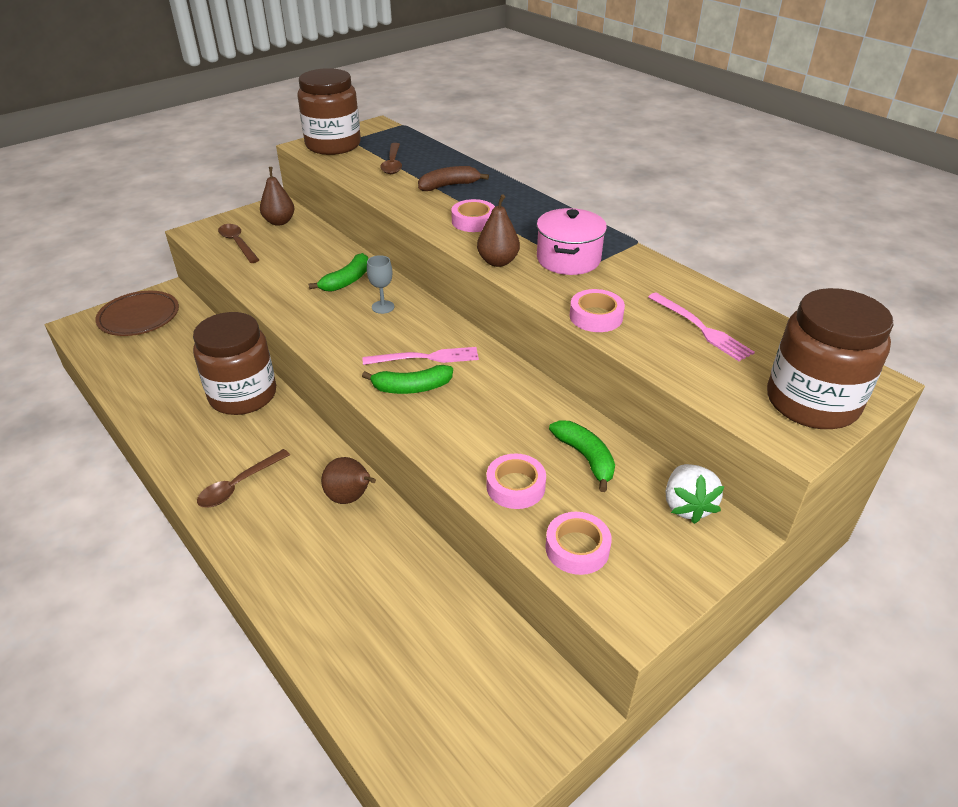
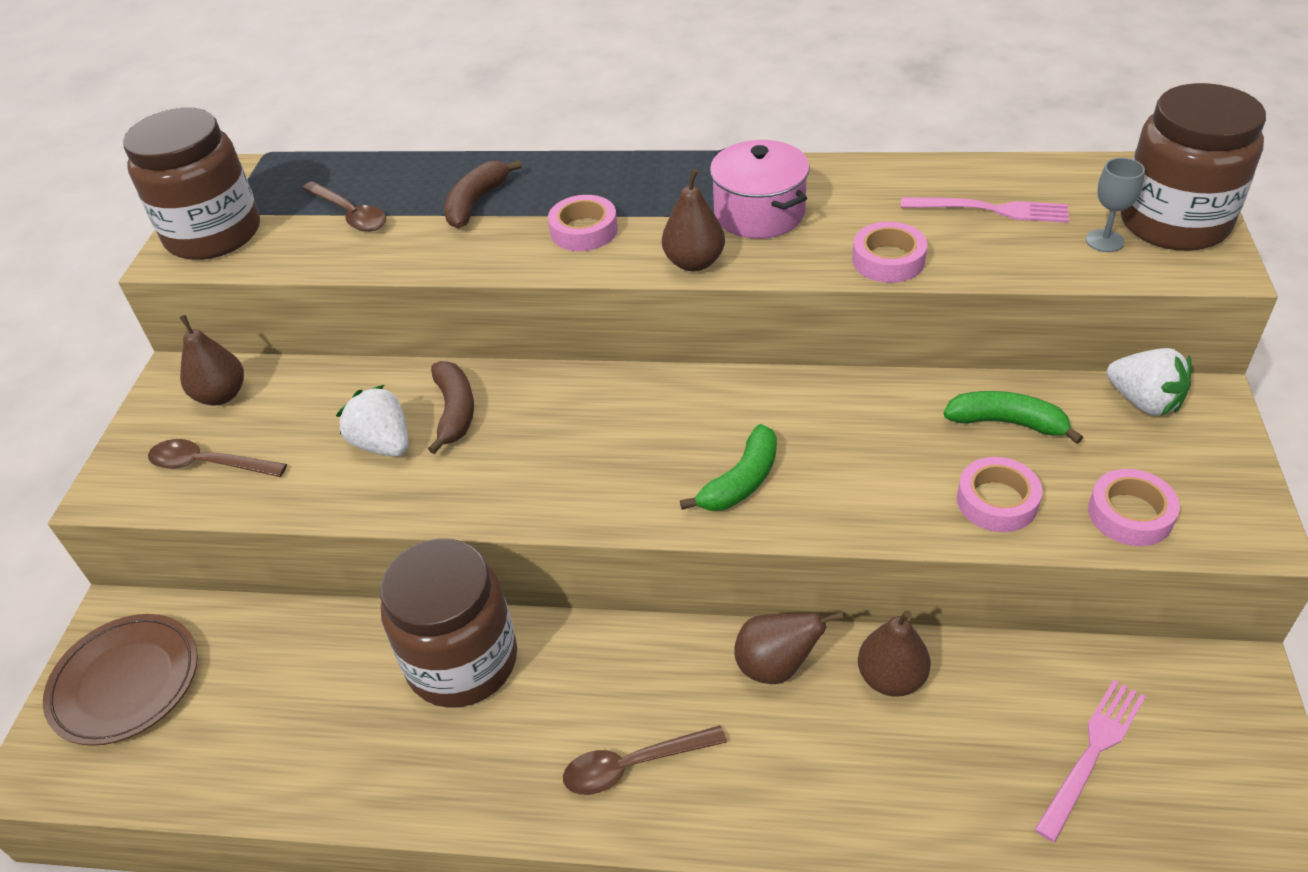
camera: 40 degrees left, 5 degrees up
brown spoon [197,449,290,507] -> brown spoon turned 75 degrees clockwise [563,725,727,795]
green banana [309,253,368,292] -> brown banana [428,361,474,454]
pink fork [363,347,479,365] -> pink fork moved to [1034,680,1146,842]
grey goblet [367,255,394,314] -> grey goblet moved to [1086,158,1145,252]
none -> white strawberry [336,385,409,457]
none -> brown pear [858,610,931,697]

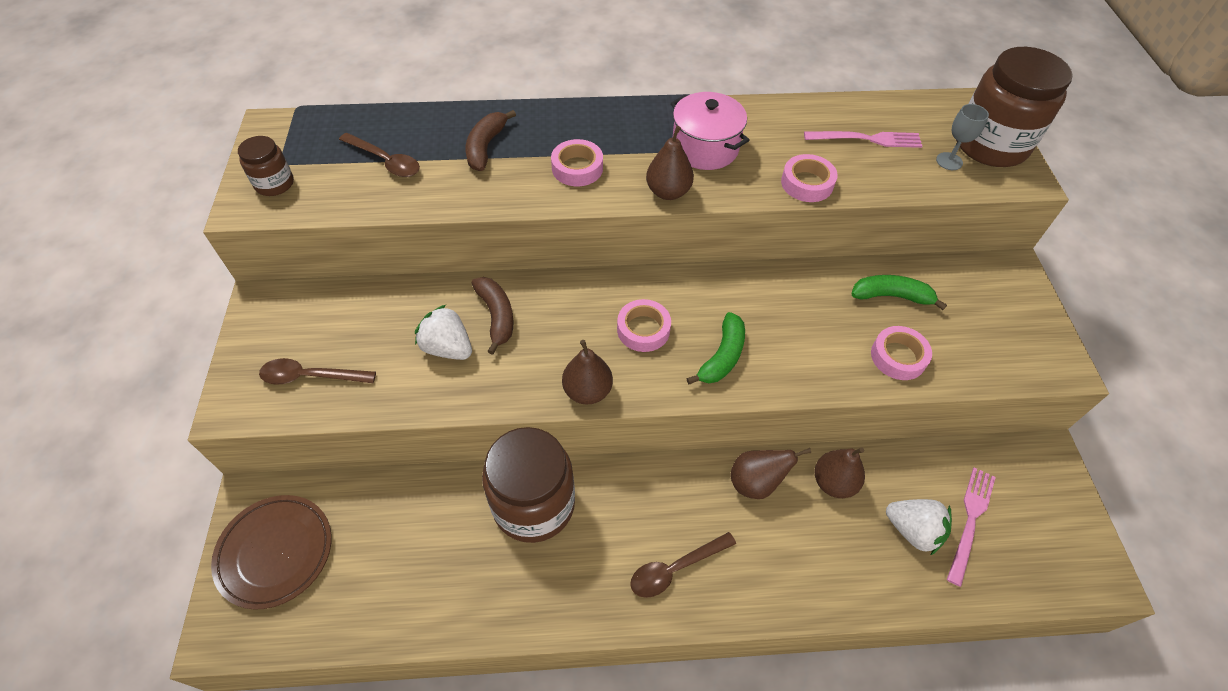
camera: 15 degrees left, 10 degrees up
brown jar [123,108,260,260] -> brown jar [238,136,294,196], size x0.49
brown pear [179,315,244,405] -> brown pear moved to [562,340,613,404]
pink tape [1088,469,1180,546] -> pink tape moved to [617,299,671,352]
white strawberry [1107,348,1192,416] -> white strawberry moved to [886,499,952,556]

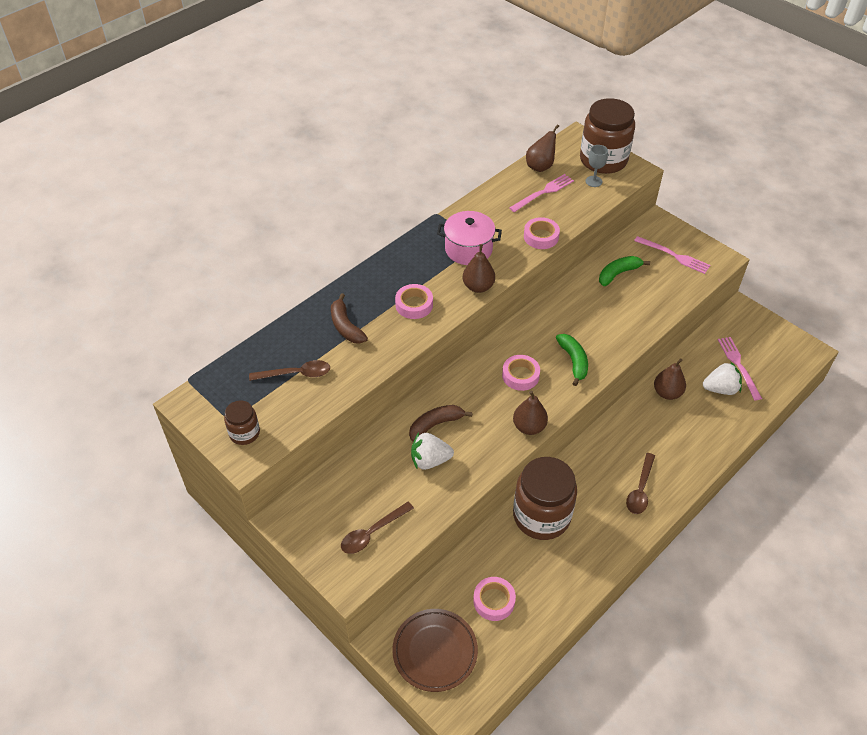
camera: 40 degrees left, 5 degrees down
brown banana [472,277,514,355] -> brown banana turned 60 degrees counterclockwise [409,405,473,442]
brown pear [730,448,811,499] -> brown pear moved to [526,124,559,172]
pink tape [871,326,932,380] -> pink tape moved to [473,577,516,621]
none -> pink fork [634,236,710,274]

